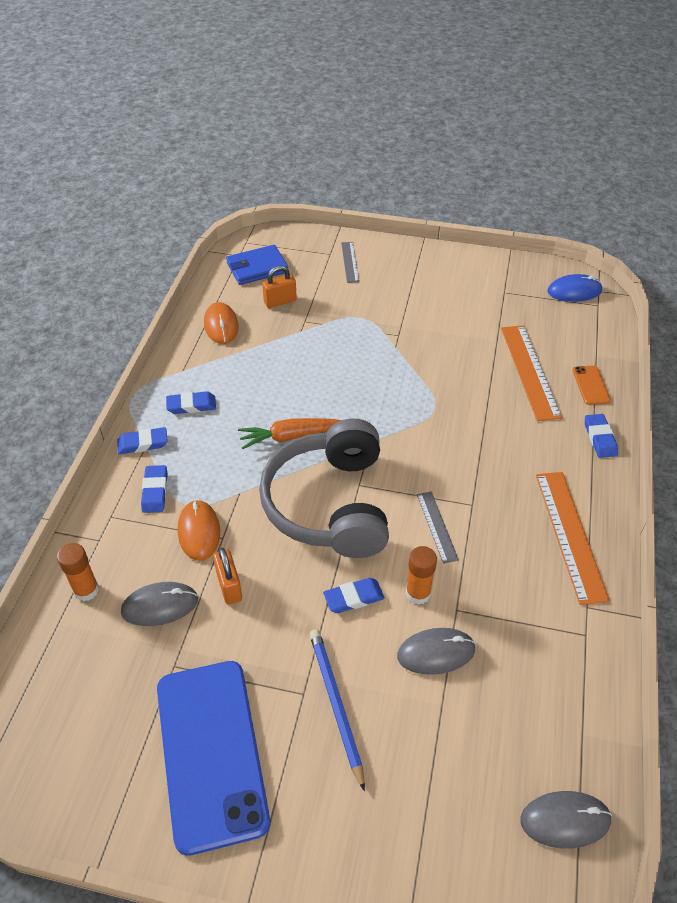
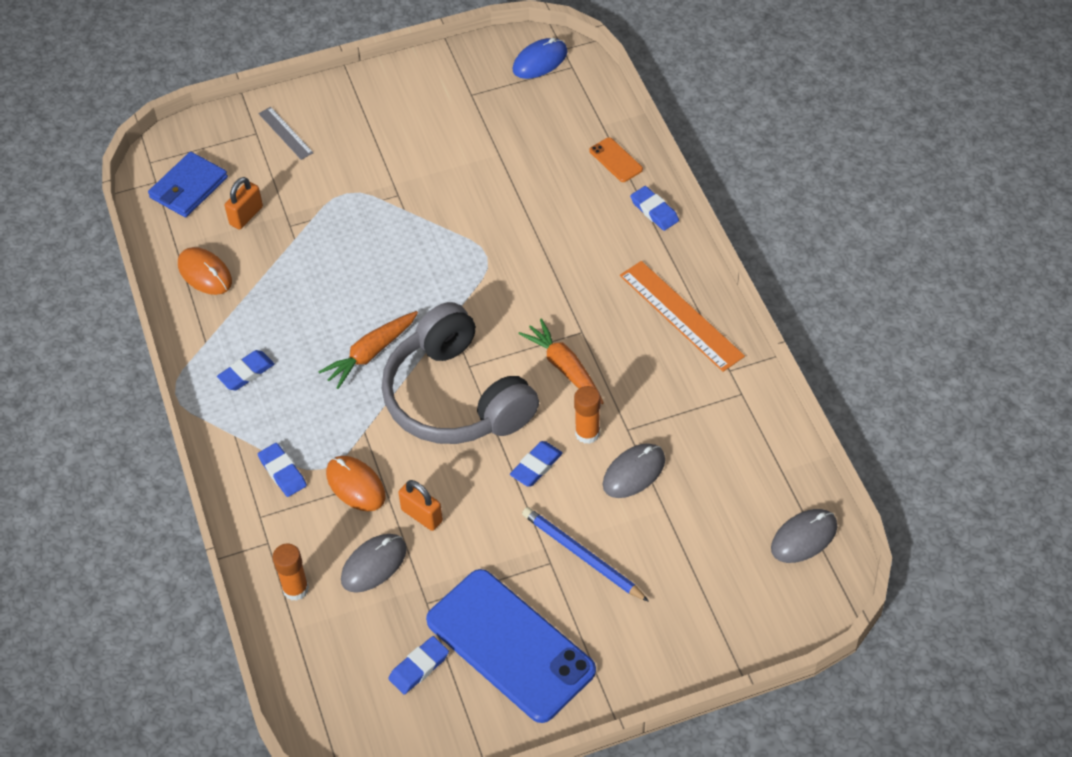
camera: 30 degrees left, 5 degrees up
blue eraser [117,427,168,454] -> blue eraser moved to [388,636,449,695]
grey ruler [417,491,459,564] -> orange carrot [518,318,604,404]
orange ruler [501,325,562,421] -> none

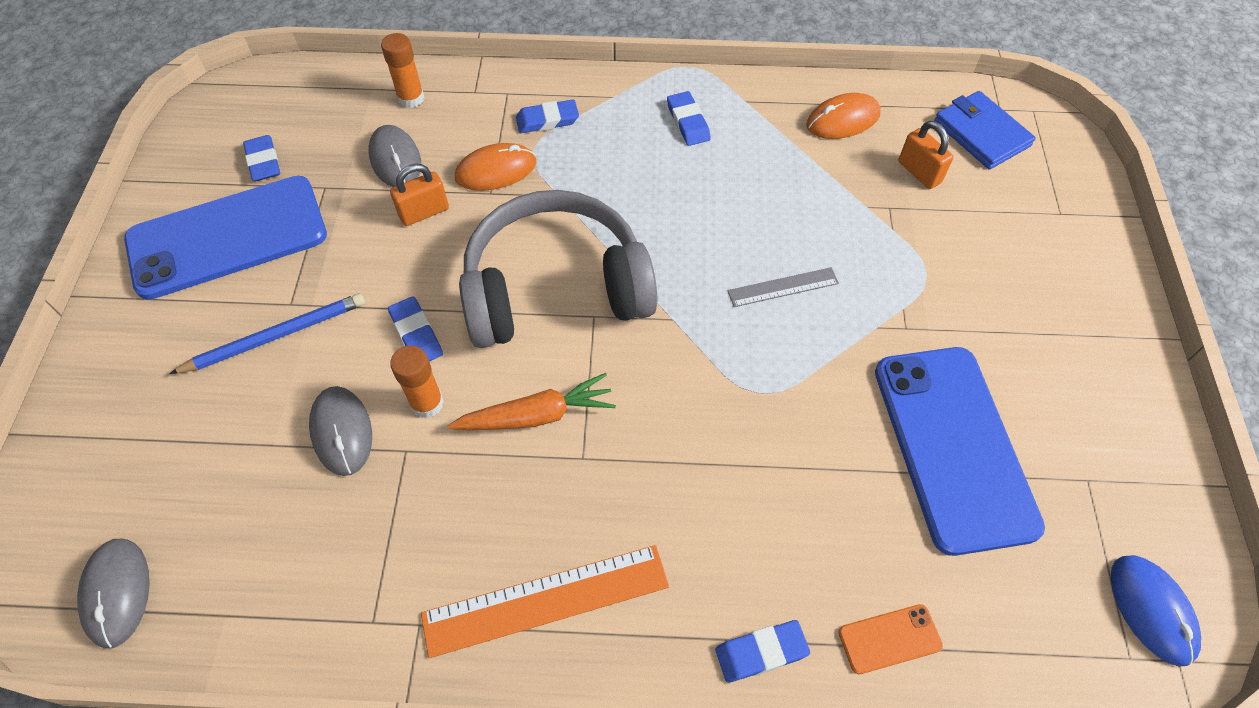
camera: 110 degrees right, 5 degrees up
grey ruler [258,107,313,160] -> grey ruler moved to [728,267,839,307]
orange carrot [318,311,418,389] -> none
none -> blue phone [875,347,1045,556]

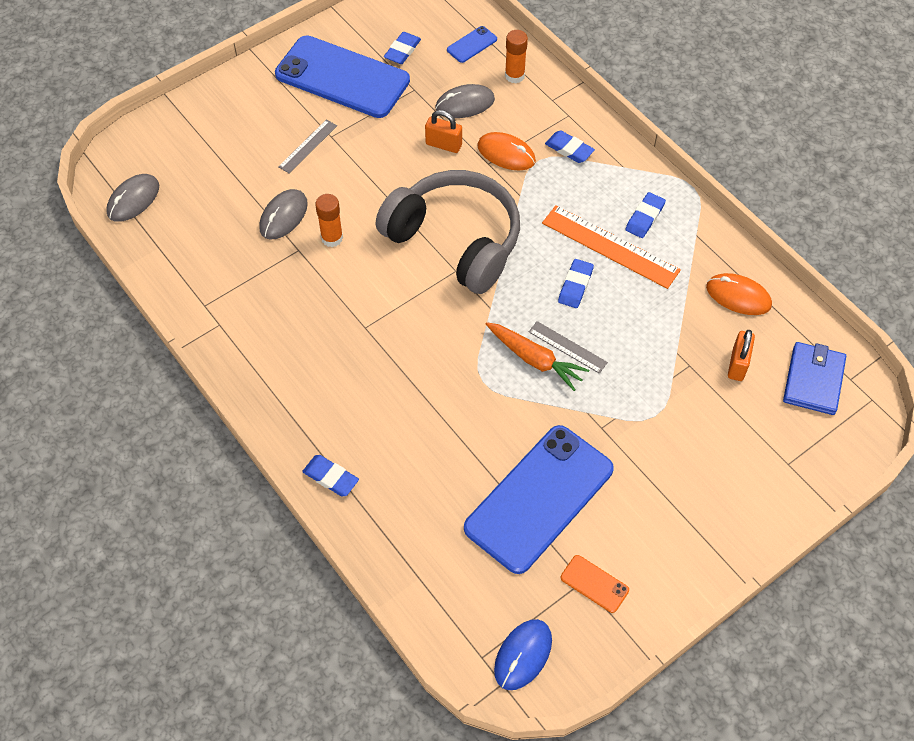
camera: 50 degrees right, 0 degrees up
blue pencil [169,293,365,374] -> grey ruler [278,119,337,174]
grey mouse [369,125,421,187] -> grey mouse turned 45 degrees clockwise [435,84,495,118]
blue eraser [388,296,443,361] -> blue eraser moved to [558,259,594,308]
orange ruler [421,545,669,658] -> orange ruler moved to [542,205,681,289]
orange carrot [447,373,616,430] -> orange carrot moved to [486,322,589,391]
orange phone [838,604,943,674] -> orange phone moved to [561,555,629,613]
none -> blue phone [447,26,497,63]

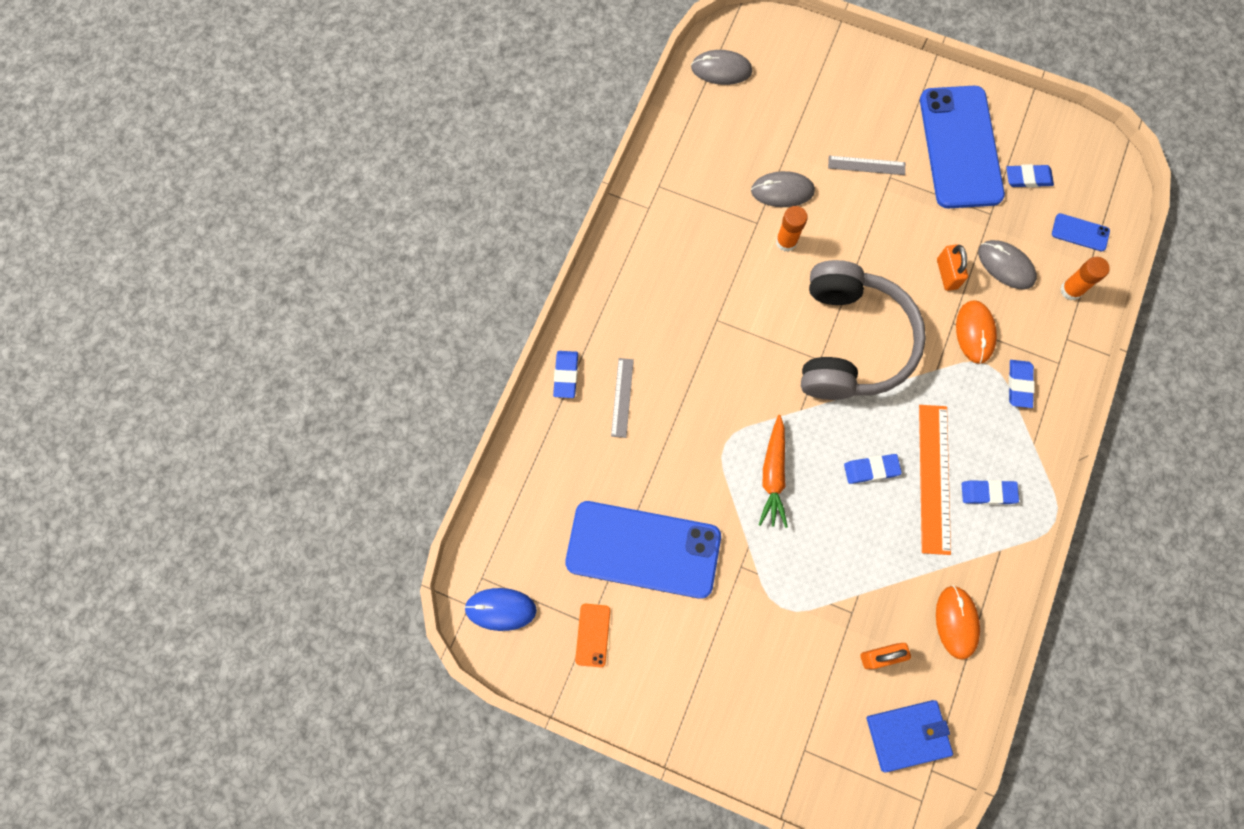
camera: 60 degrees right, 15 degrees up
grey ruler [529,321,608,374] -> grey ruler moved to [611,358,634,438]

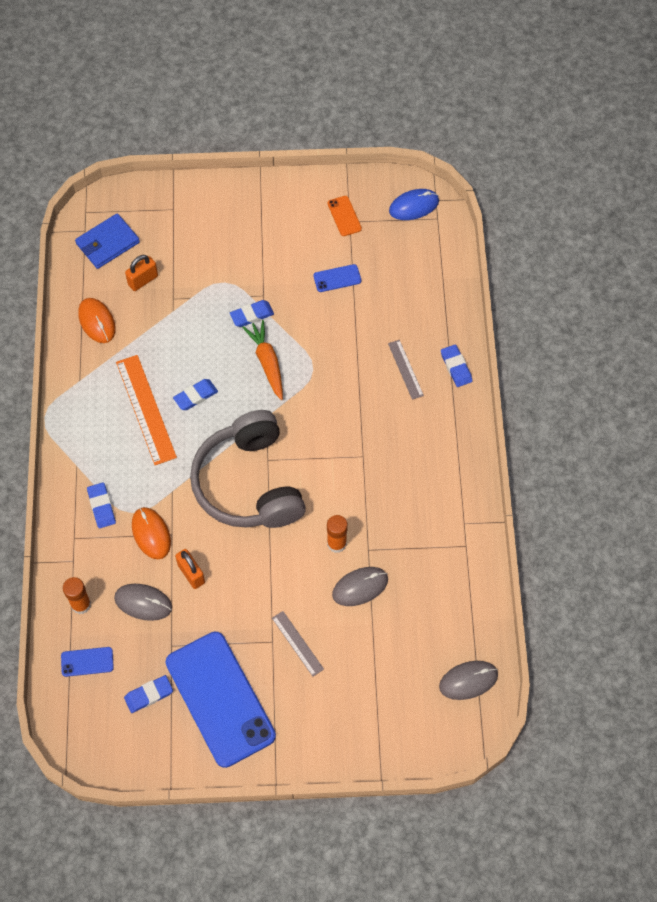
camera: 155 degrees right, 10 degrees down
blue phone [565,501,721,599] -> blue phone [313,264,361,292], size x0.40
grey ruler [828,156,905,175] -> grey ruler turned 75 degrees clockwise [272,611,324,676]
blue eraser [962,480,1019,505] -> blue eraser moved to [230,300,274,327]

